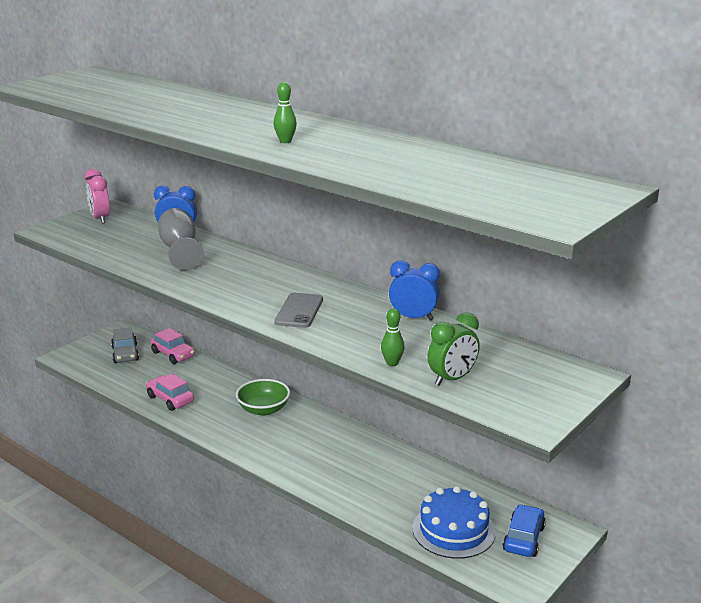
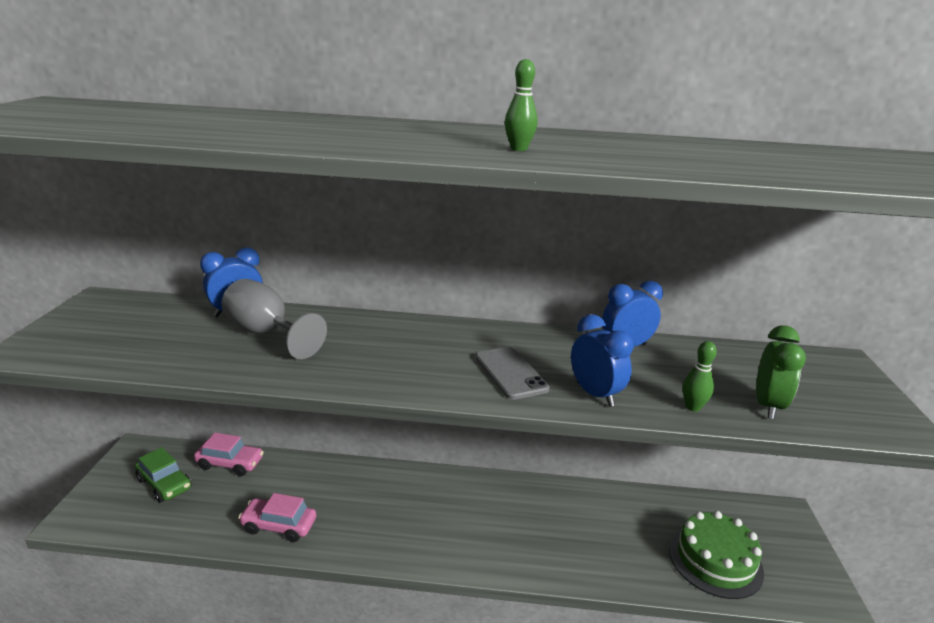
camera: 35 degrees left, 0 degrees up
pink clock [85,169,110,224] -> none
grey car [111,327,139,363] -> green car [135,447,192,502]
green bowl [236,379,290,416] -> none
blue cake [412,486,496,559] -> green cake [669,511,764,599]
blue car [503,504,546,557] -> none
none -> blue clock [571,314,634,407]

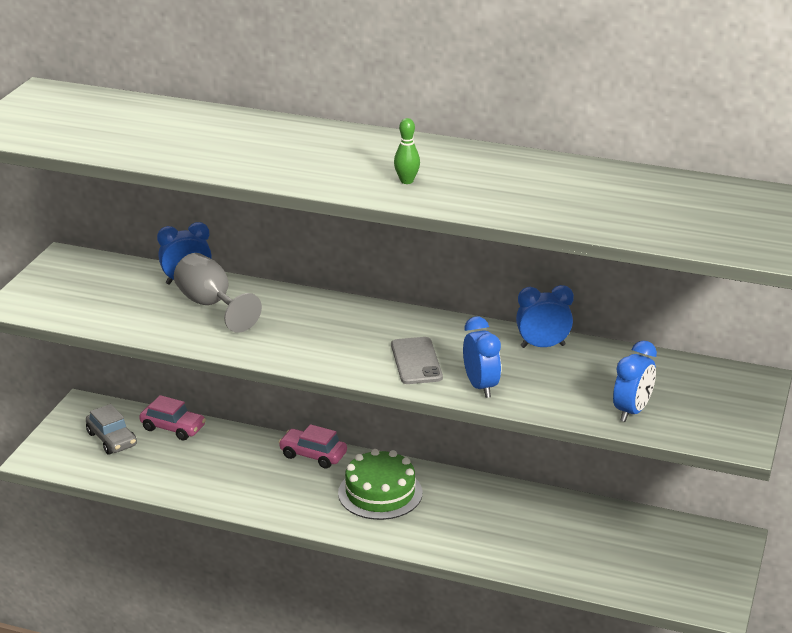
camera: 15 degrees right, 5 degrees up
green car [135,447,192,502] -> grey car [86,404,137,455]
pink car [238,493,316,542] -> pink car moved to [278,424,347,469]
green cake [669,511,764,599] -> green cake moved to [338,449,422,520]
green bowling pin [683,341,717,412] -> none
green clock [756,325,806,419] -> blue clock [613,341,657,422]

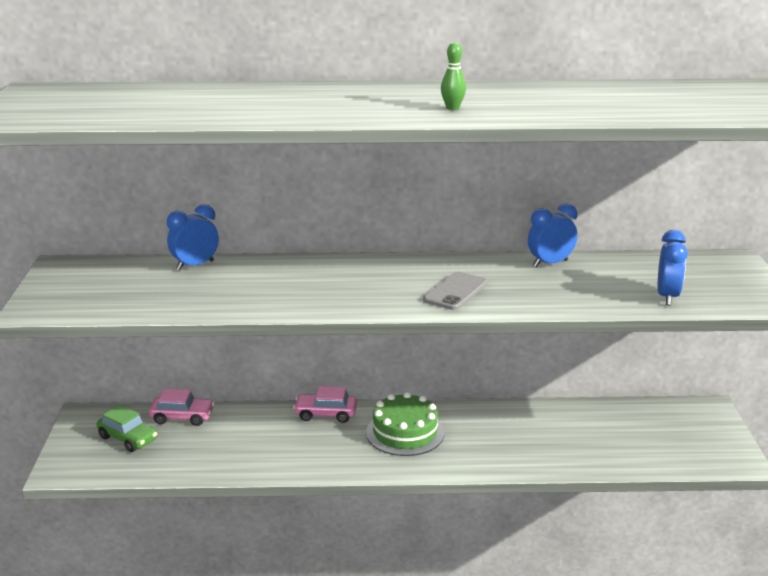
camera: 20 degrees left, 5 degrees down
grey car [86,404,137,455] -> green car [97,405,157,452]
grey goblet [174,253,262,333] -> none
grey phone [391,337,443,384] -> grey phone turned 60 degrees clockwise [423,272,487,310]
blue clock [463,316,501,398] -> none

